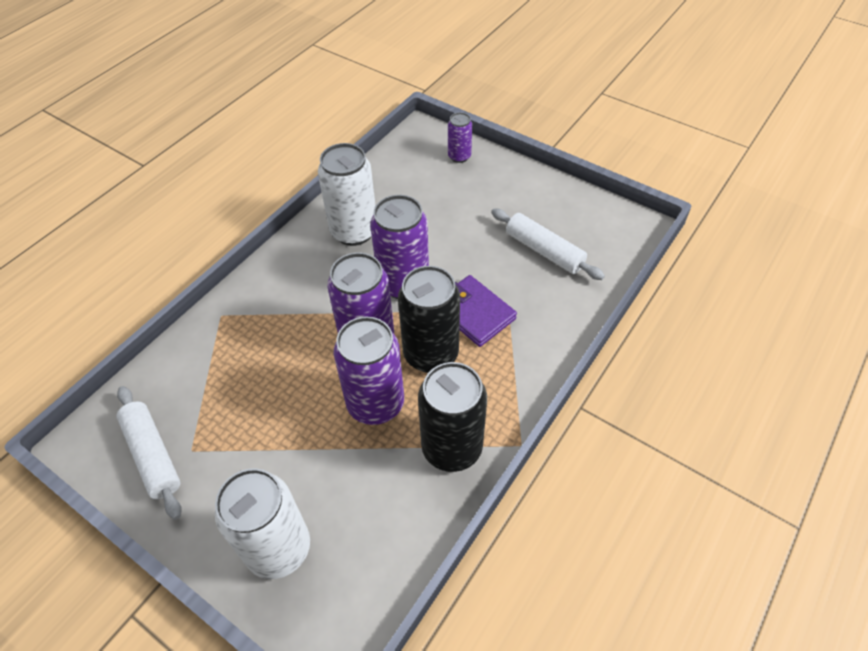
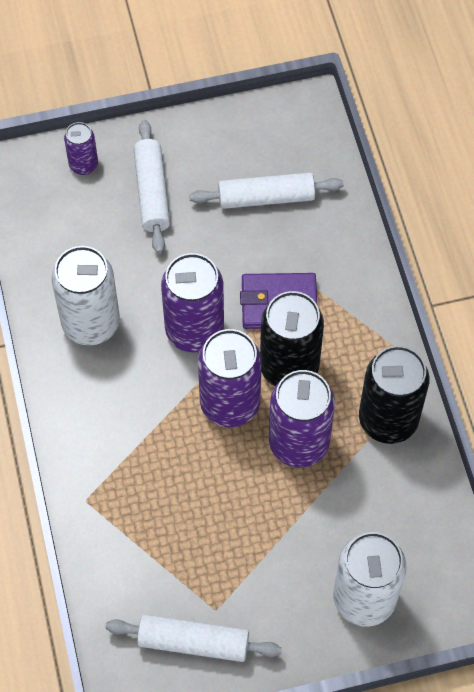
camera: 50 degrees left, 10 degrees up
none -> white rolling pin [134,120,170,253]

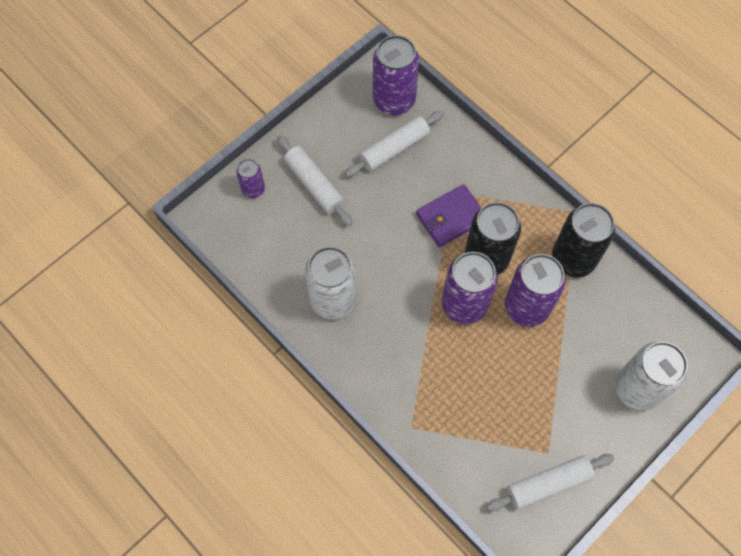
camera: 30 degrees left, 5 degrees up
purple can [161,253,224,353] -> purple can moved to [373,35,419,115]

